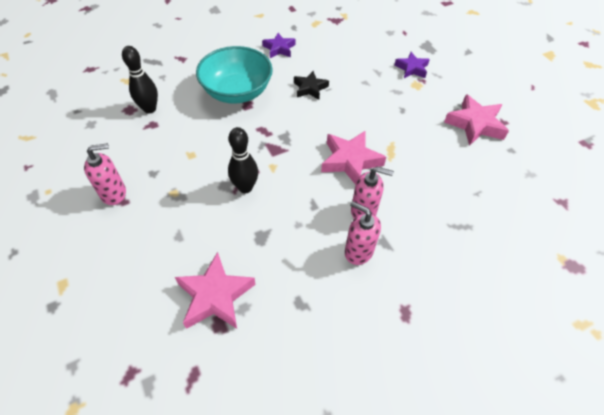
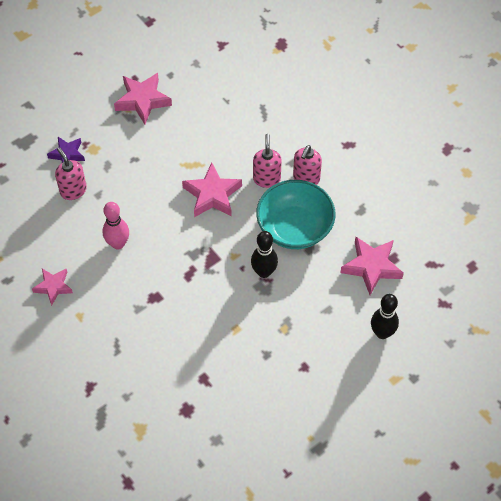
camera: 100 degrees left, 5 degrees up
pink soap dispenser [84,143,126,205] -> pink soap dispenser moved to [55,147,87,200]
black bowling pin [122,46,158,113] -> black bowling pin moved to [371,294,399,339]
turquoise bowl [196,46,273,104] -> turquoise bowl moved to [256,180,335,249]
purple star [262,33,295,58] -> pink star [32,269,73,306]
black star [294,71,329,100] -> pink bowling pin [103,202,129,249]

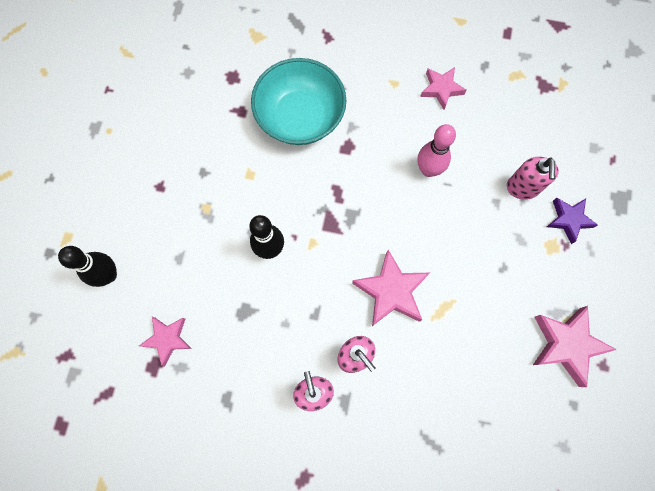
camera: 140 degrees right, 15 degrees up
pink soap dispenser [55,147,87,200] -> pink soap dispenser turned 75 degrees clockwise [507,157,559,200]
turquoise bowl [256,180,335,249] -> turquoise bowl moved to [251,58,347,145]
pink star [340,237,404,295] -> pink star [139,317,192,366], size x0.64

